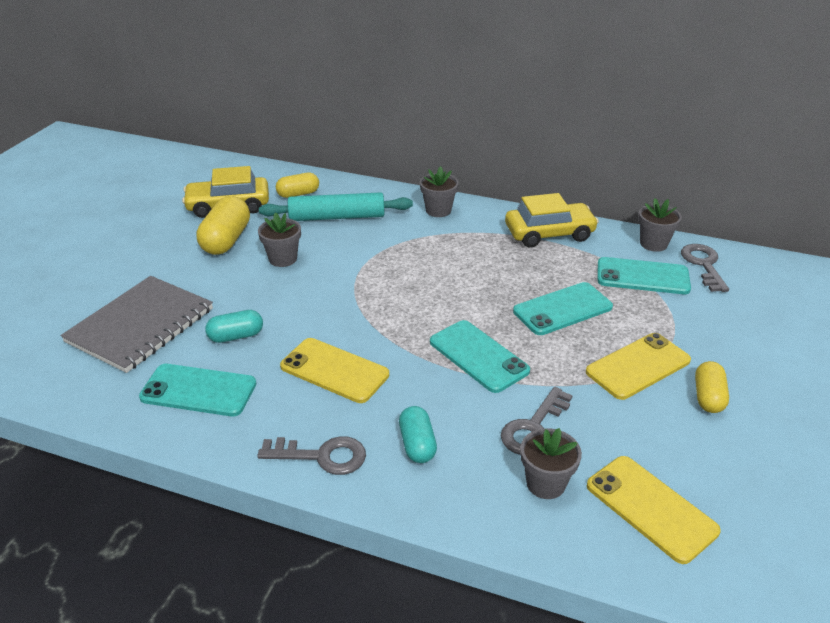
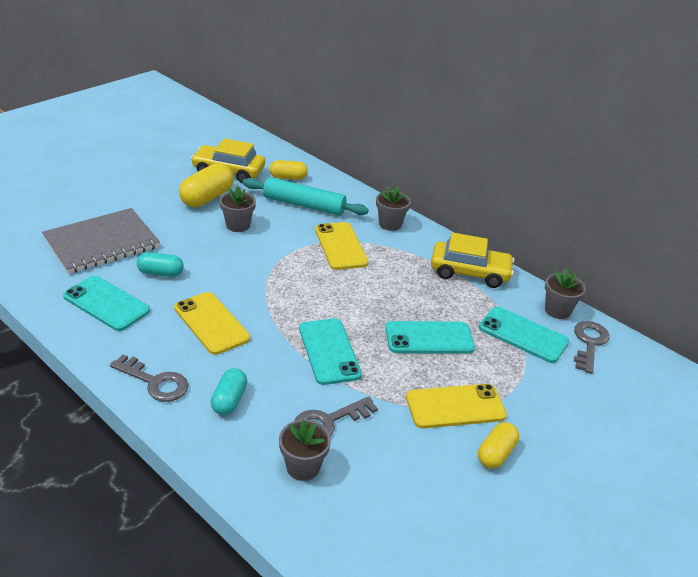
camera: 20 degrees right, 0 degrees up
yellow phone [587,456,721,564] -> yellow phone moved to [315,222,368,270]

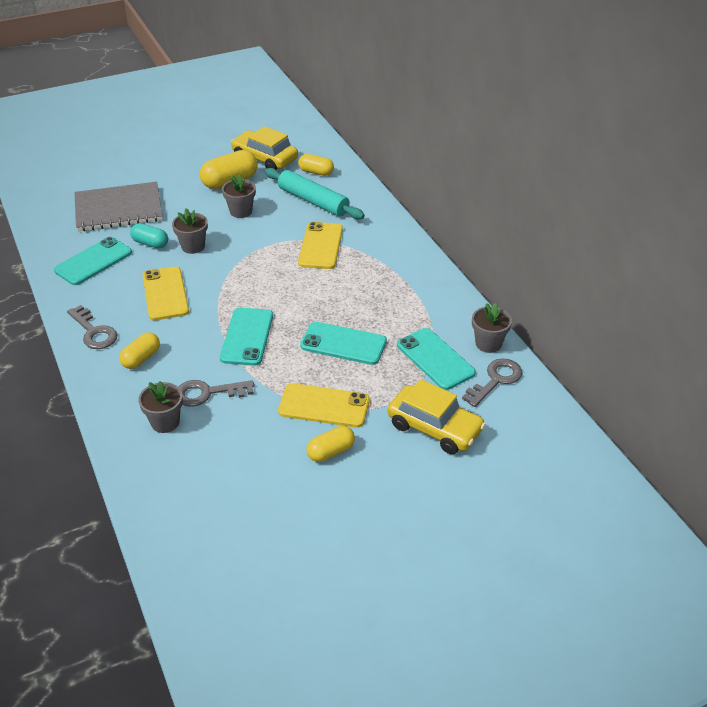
camera: 25 degrees right, 5 degrees up
turquoise phone [63,276,150,331] -> turquoise phone turned 75 degrees clockwise [54,237,132,285]
turquoise capsule [211,368,247,415] -> yellow capsule [119,332,160,369]
grey flower pot [376,186,411,231] -> grey flower pot moved to [172,208,208,254]
yellow car [431,232,515,288] -> yellow car moved to [387,379,486,454]

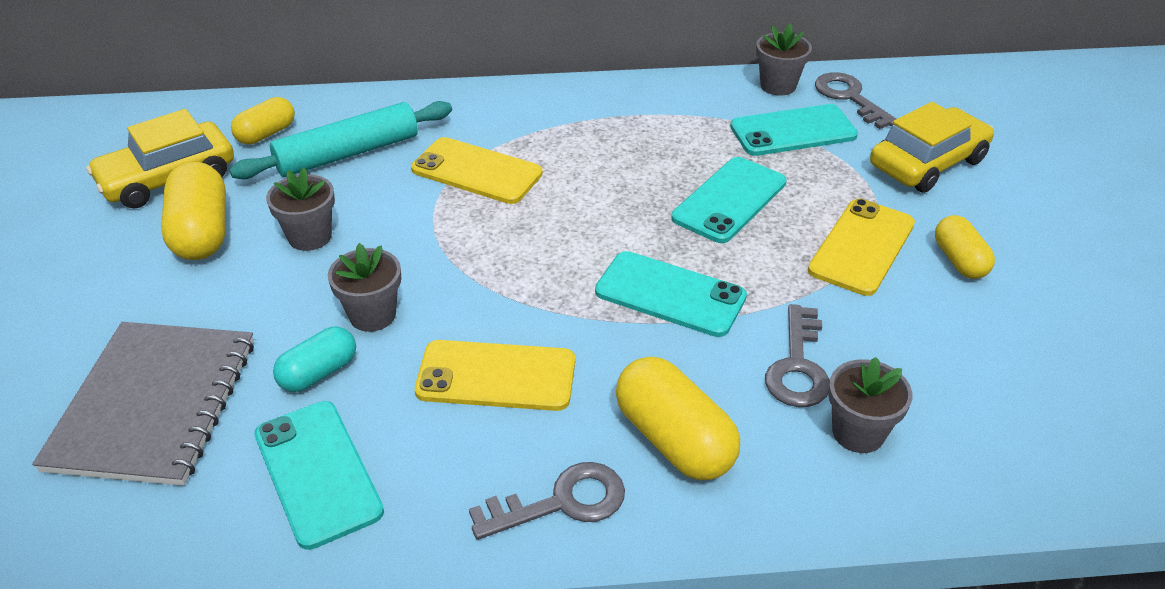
camera: 70 degrees left, 0 degrees up
yellow capsule [119,332,160,369] -> yellow capsule [616,357,740,480], size x1.61

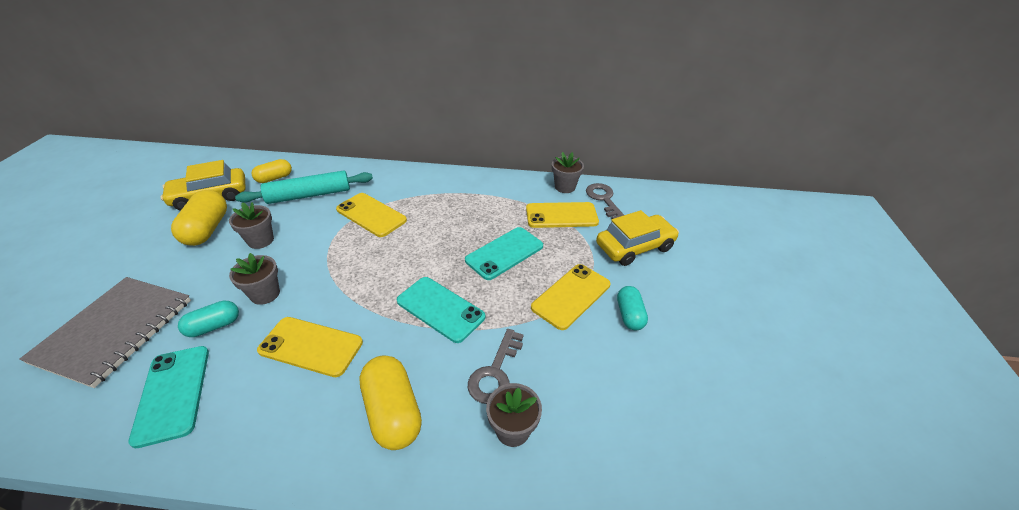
camera: 10 degrees right, 0 degrees up
grey key [469,462,625,540] -> none
turquoise phone [730,104,858,156] -> yellow phone [526,202,599,228]
yellow capsule [935,215,995,279] -> turquoise capsule [617,286,648,331]

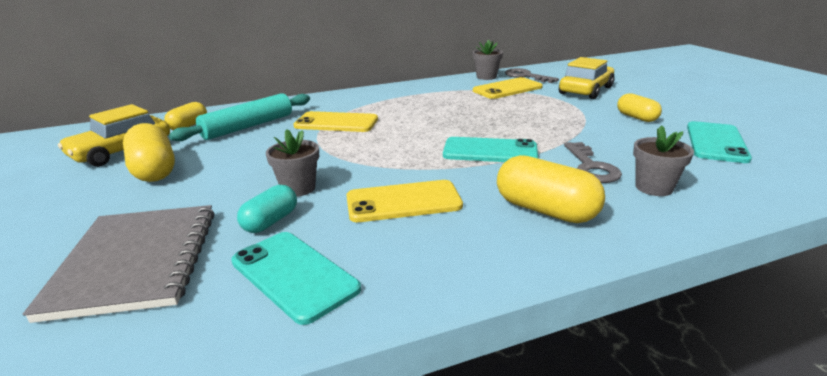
camera: 25 degrees left, 15 degrees down
grey flower pot [229,202,274,249] -> none
turquoise phone [465,227,543,280] -> turquoise phone moved to [687,121,752,163]
yellow phone [531,264,610,330] -> none
turquoise capsule [617,286,648,331] -> yellow capsule [617,93,662,122]

